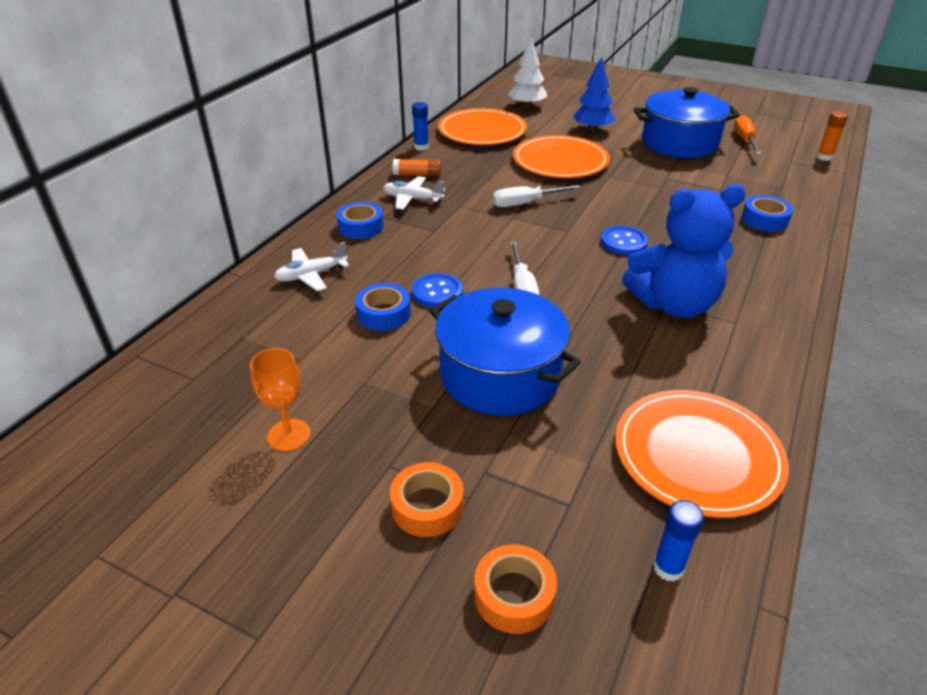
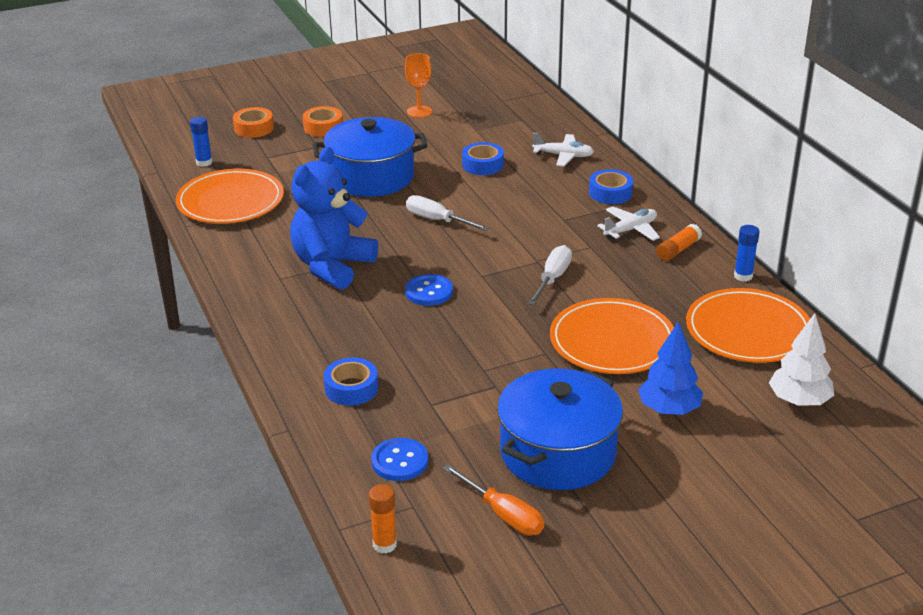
camera: 130 degrees right, 5 degrees down
white plane [274,242,349,291] -> white plane turned 90 degrees clockwise [532,133,594,167]
blue button [412,273,463,308] -> blue button moved to [371,438,428,481]

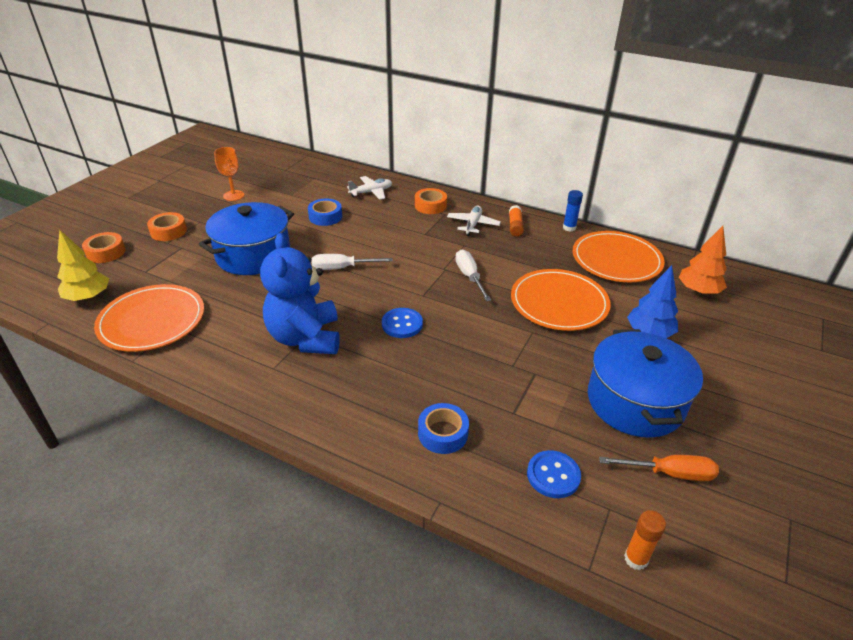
camera: 40 degrees left, 5 degrees up
blue glue stick [190,117,212,167] -> yellow tree [57,229,109,301]
blue tape [589,169,633,204] -> orange tape [415,188,447,214]
white tree [769,313,834,406] -> orange tree [679,226,727,295]

